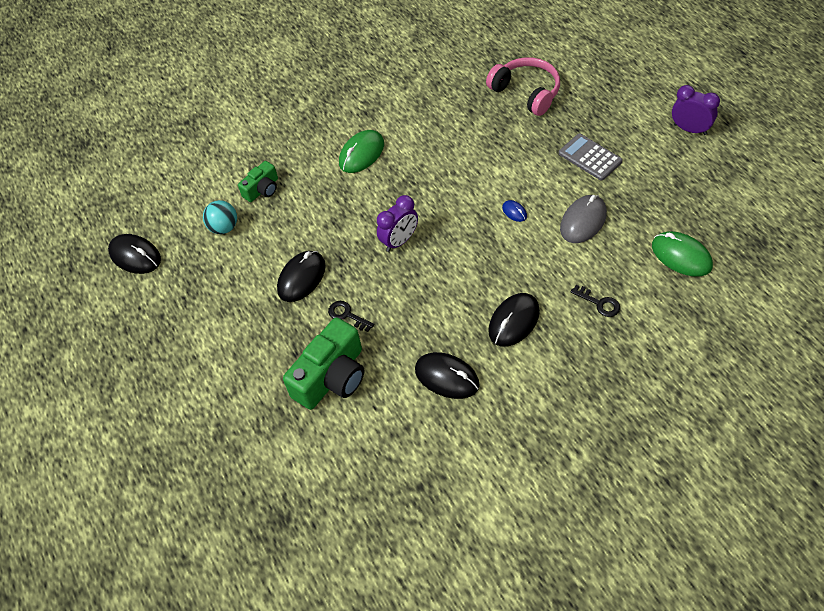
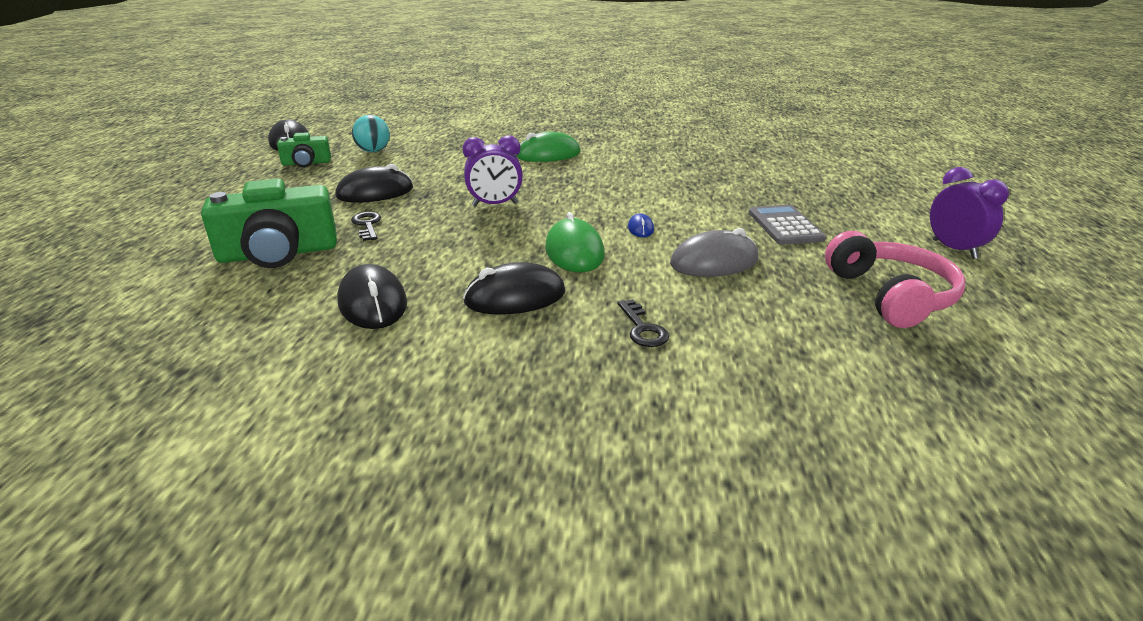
camera: 30 degrees right, 25 degrees down
green camera [238,161,278,202] -> green camera moved to [277,132,331,167]
pink headphones [486,57,560,116] -> pink headphones moved to [825,231,965,328]
green mouse [652,231,713,276] -> green mouse moved to [545,212,605,272]

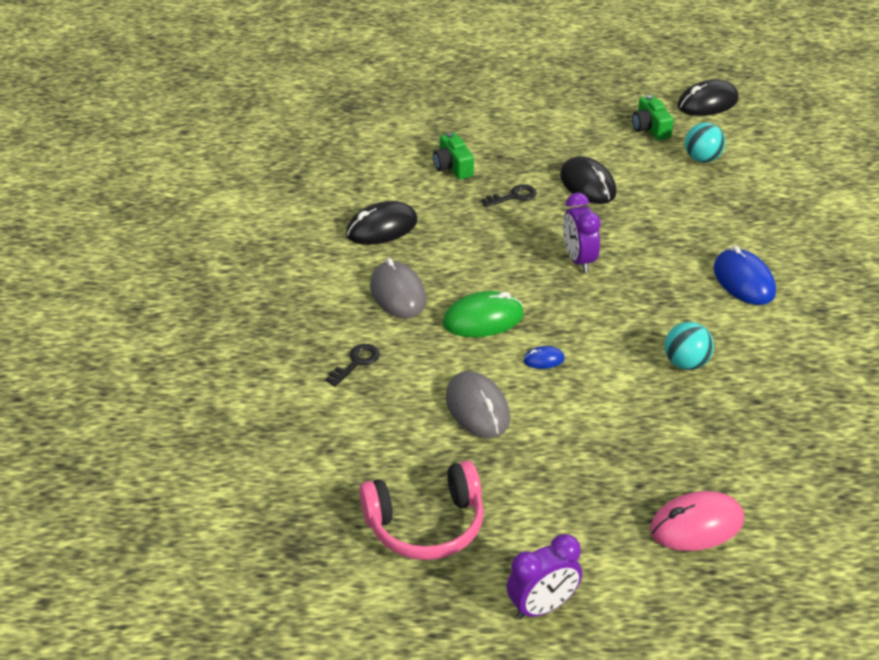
camera: 85 degrees right, 10 degrees up
green camera [201,179,337,268] -> green camera [433,132,474,180], size x0.55
black mouse [463,262,565,315] -> grey mouse [370,258,427,318]
green mouse [516,132,581,162] -> blue mouse [713,245,776,305]
black key [617,299,669,347] -> black key turned 150 degrees clockwise [325,344,380,387]
grey calculator [749,205,826,245] -> none
none -> pink mouse [650,491,744,551]
none -> turquoise ball [664,322,714,370]

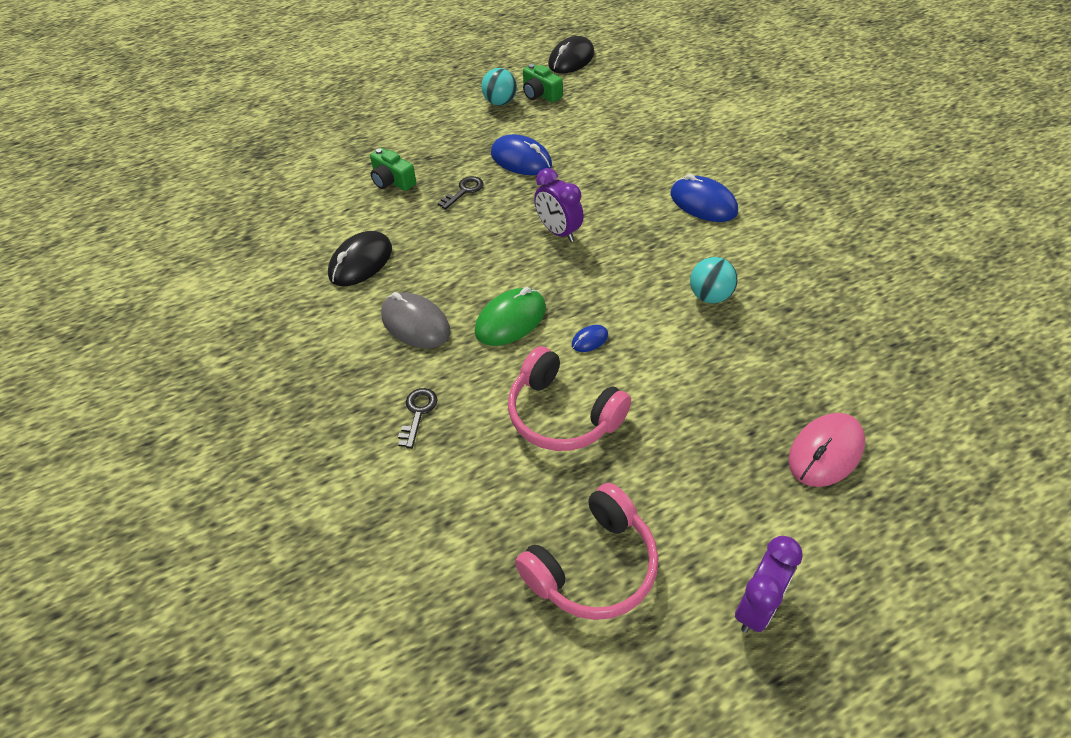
camera: 25 degrees left, 10 degrees up
grey mouse [446,371,510,438] -> pink headphones [508,346,631,451]
black mouse [560,156,617,204] -> blue mouse [491,134,552,175]
turquoise ball [685,122,725,163] -> turquoise ball moved to [481,68,517,106]

